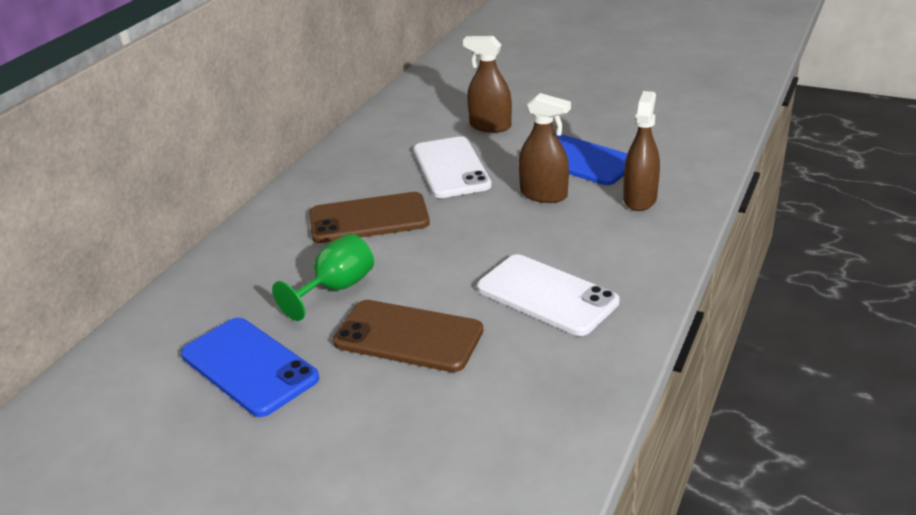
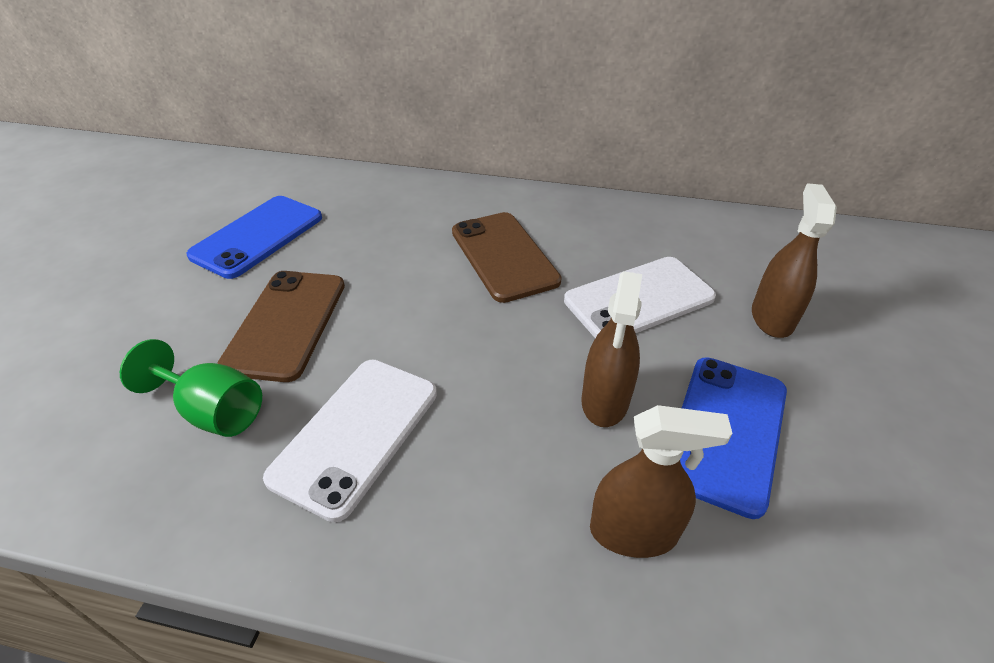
camera: 75 degrees right, 10 degrees up
green goblet [272,233,374,321] -> green goblet moved to [120,339,262,437]

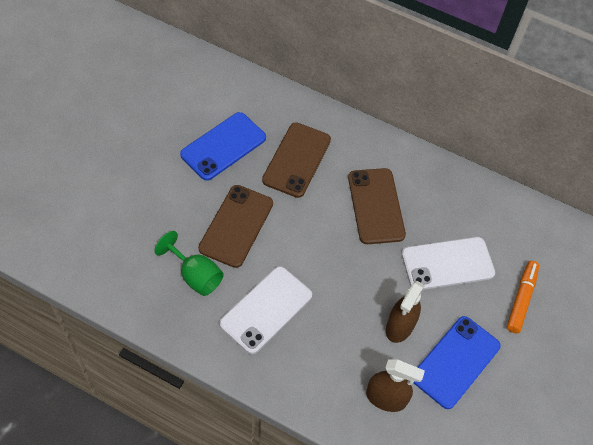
camera: 10 degrees right, 15 degrees up
brown spray bottle [752,183,837,338] -> orange marker [507,261,539,333]
none -> brown phone [262,122,331,198]

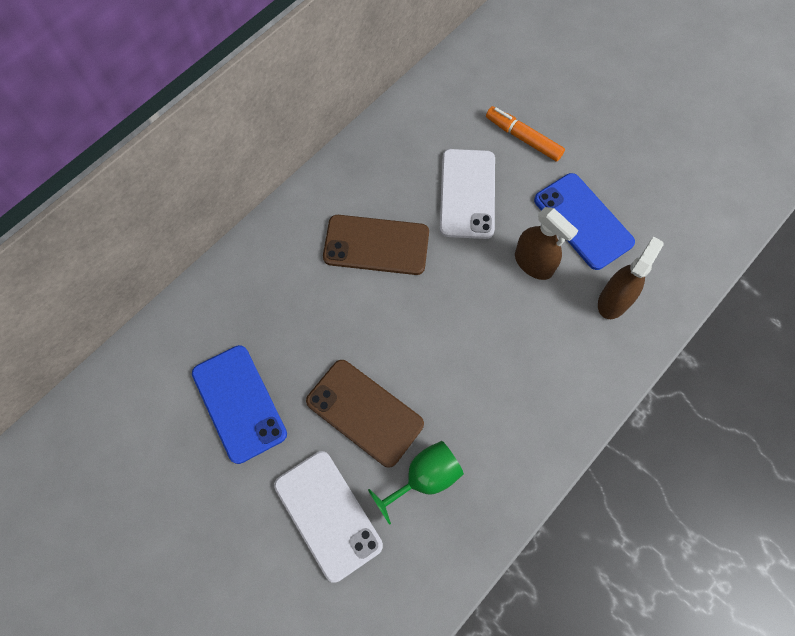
camera: 70 degrees left, 10 degrees up
white phone [219,266,312,354] -> white phone moved to [274,451,383,583]
brown phone [262,122,331,198] -> none

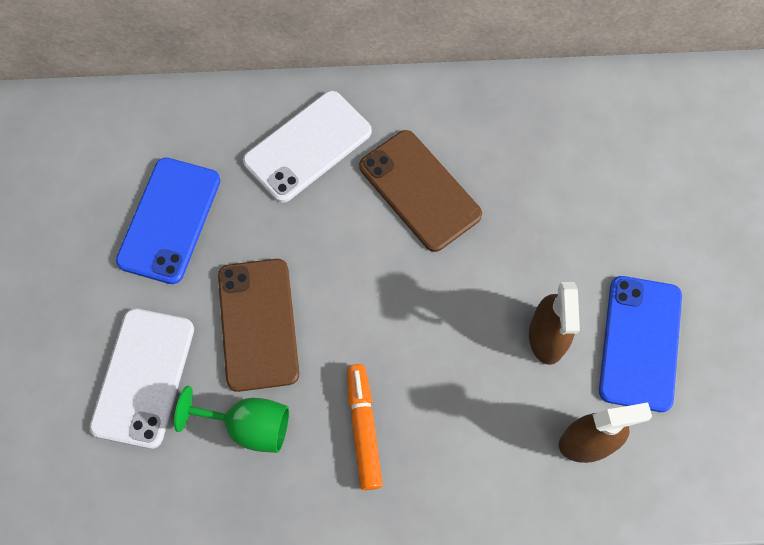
camera: 45 degrees right, 0 degrees up
white phone [440,149,495,239] -> white phone moved to [243,91,372,203]
orange marker [486,106,565,162] -> orange marker moved to [347,364,383,490]

